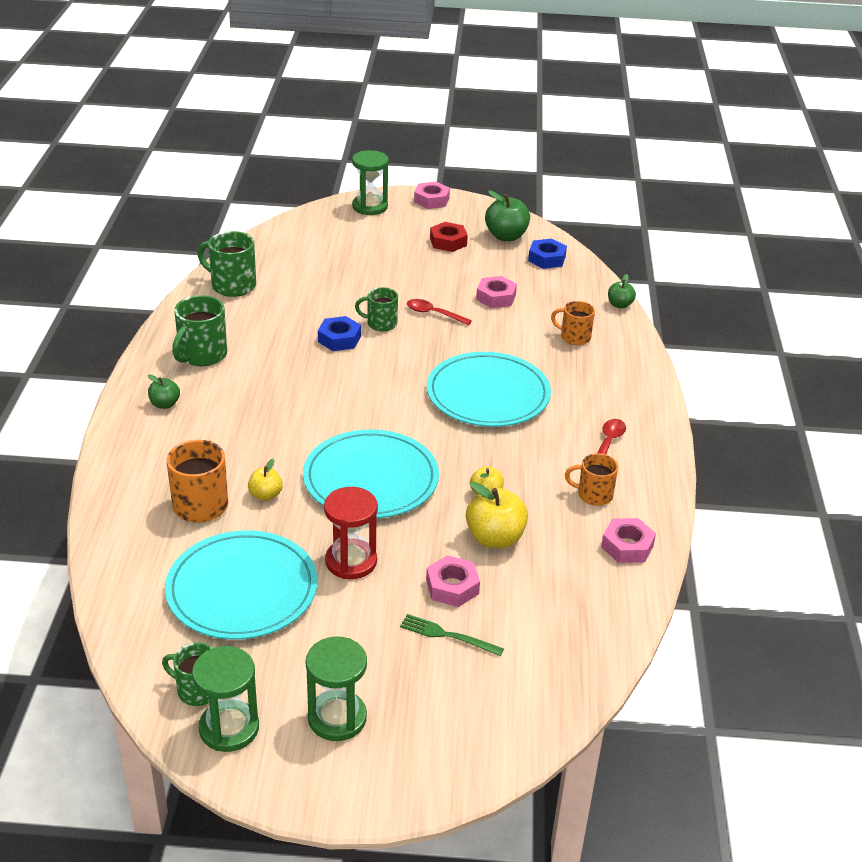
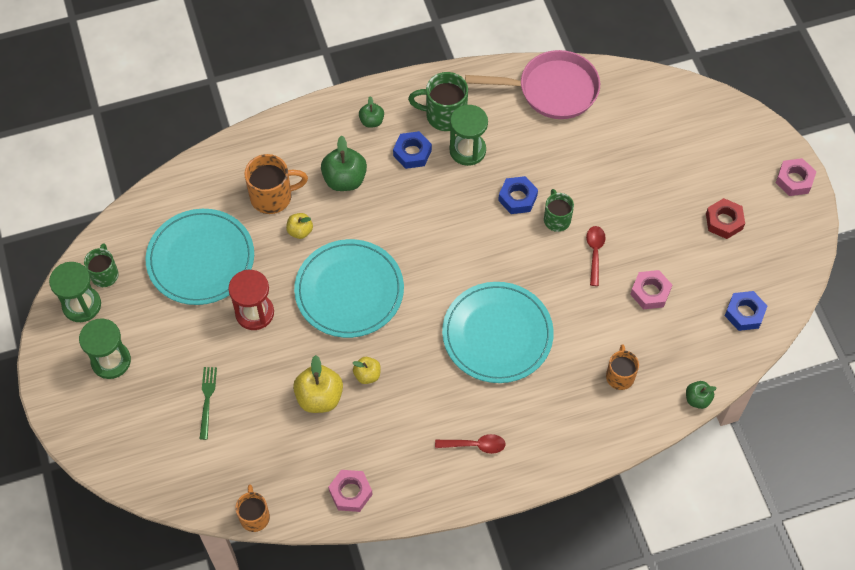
camera: 70 degrees right, 25 degrees up
green mug [197,231,256,297] -> pink pan [465,50,600,119]
green hourglass [352,150,389,215] -> green hourglass moved to [449,105,488,166]
pink nut [426,555,480,607] -> none
green apple [485,190,530,241] -> green apple moved to [321,135,367,191]
orange mug [565,453,618,506] -> orange mug moved to [236,485,270,532]
none -> blue nut [393,131,432,169]

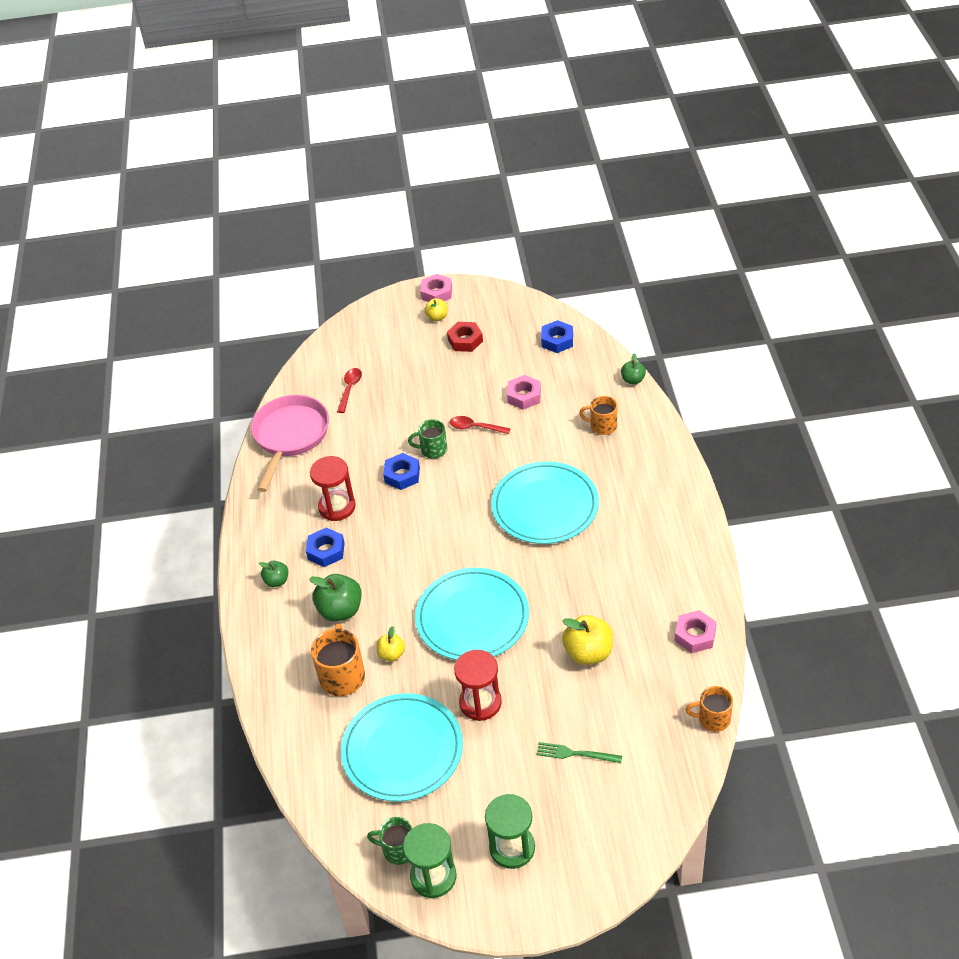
camera: 75 degrees left, 15 degrees down
yellow apple [353,357,381,384] -> yellow apple moved to [424,299,448,321]
green mug [408,72,468,131] -> none
red spoon [435,434,506,454] -> red spoon moved to [337,368,362,413]
green hourglass [449,105,488,166] -> red hourglass [310,456,356,521]

